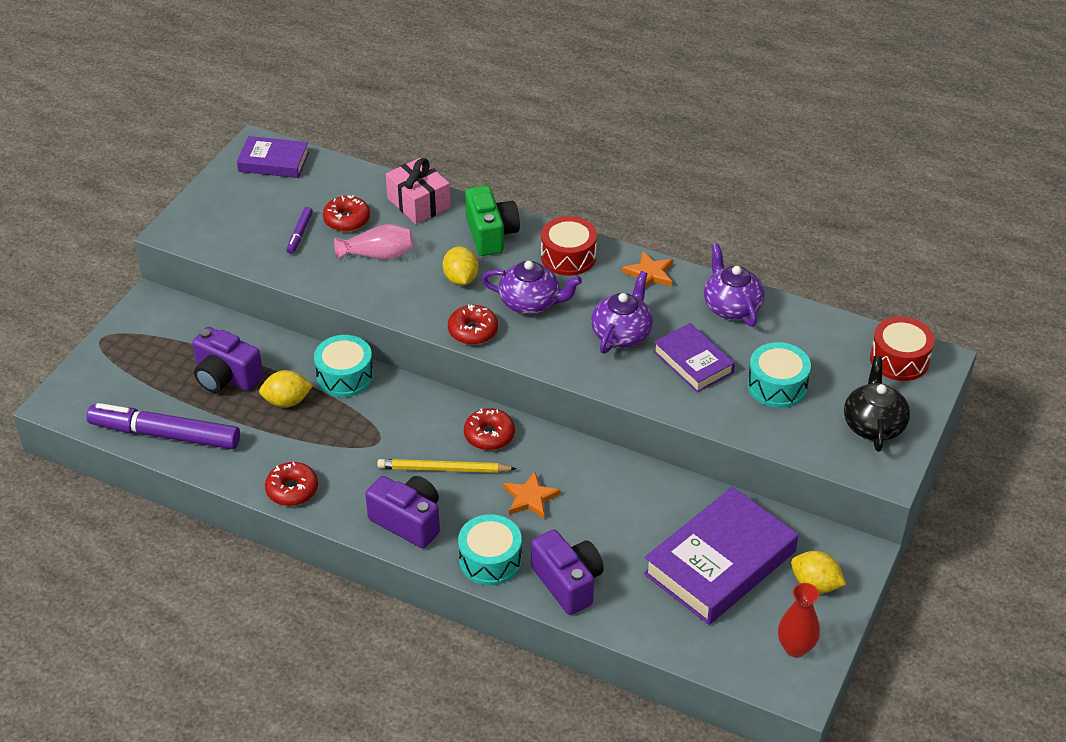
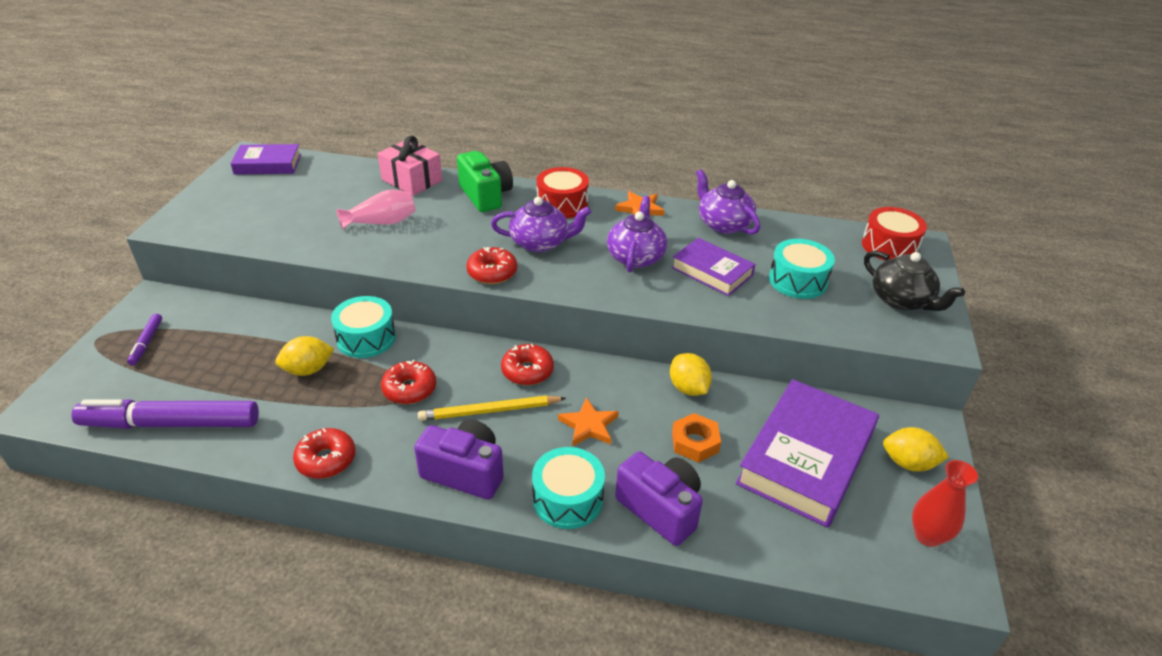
camera: 15 degrees left, 5 degrees down
purple camera [192,327,263,393] -> none
purple marker [287,207,313,254] -> purple marker moved to [127,313,162,365]
red donut [323,195,370,232] -> red donut moved to [381,360,436,404]
yellow lemon [443,246,479,286] -> yellow lemon moved to [670,353,712,396]
black teapot [844,356,910,452] -> black teapot turned 150 degrees clockwise [864,251,965,311]
none -> orange nut [672,413,721,463]

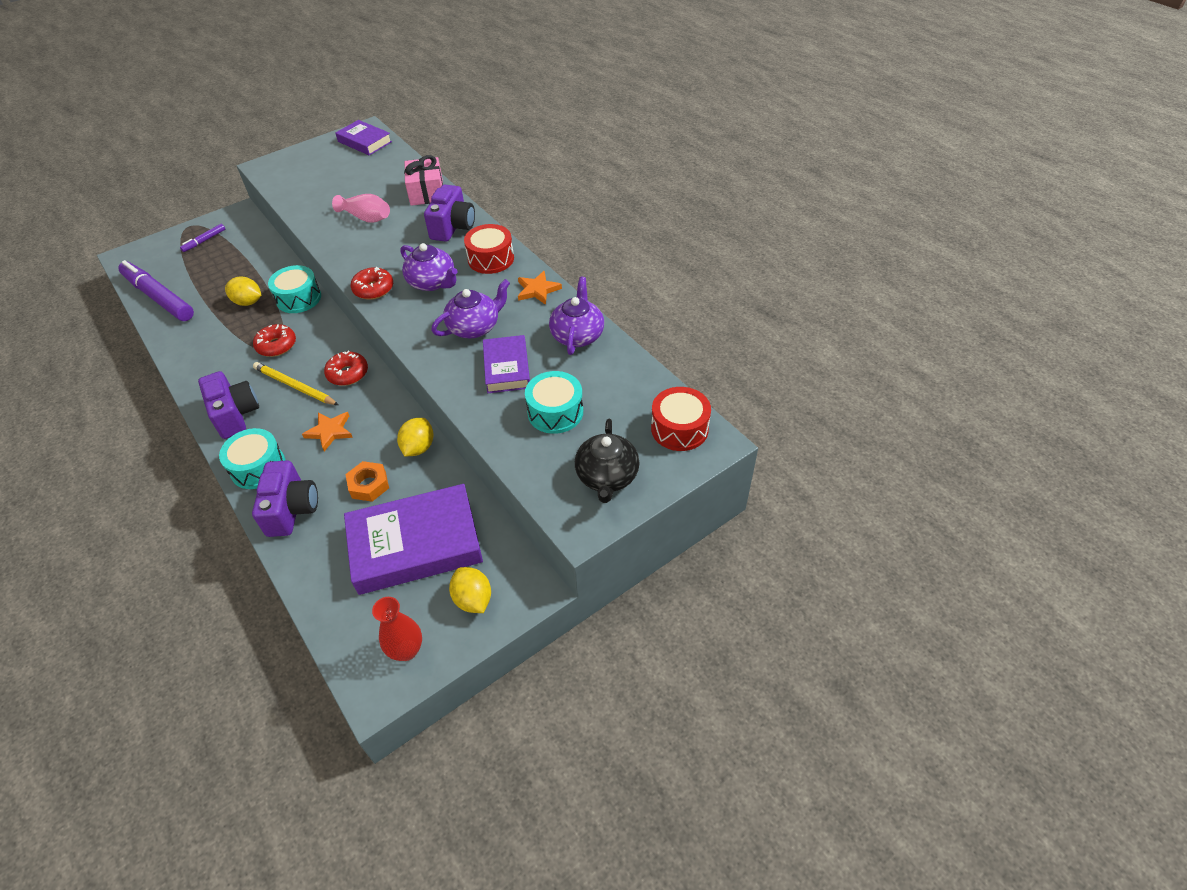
camera: 45 degrees right, 10 degrees up
red donut [293,428,356,479] -> none
green camera [457,151,513,212] -> purple camera [424,185,475,242]

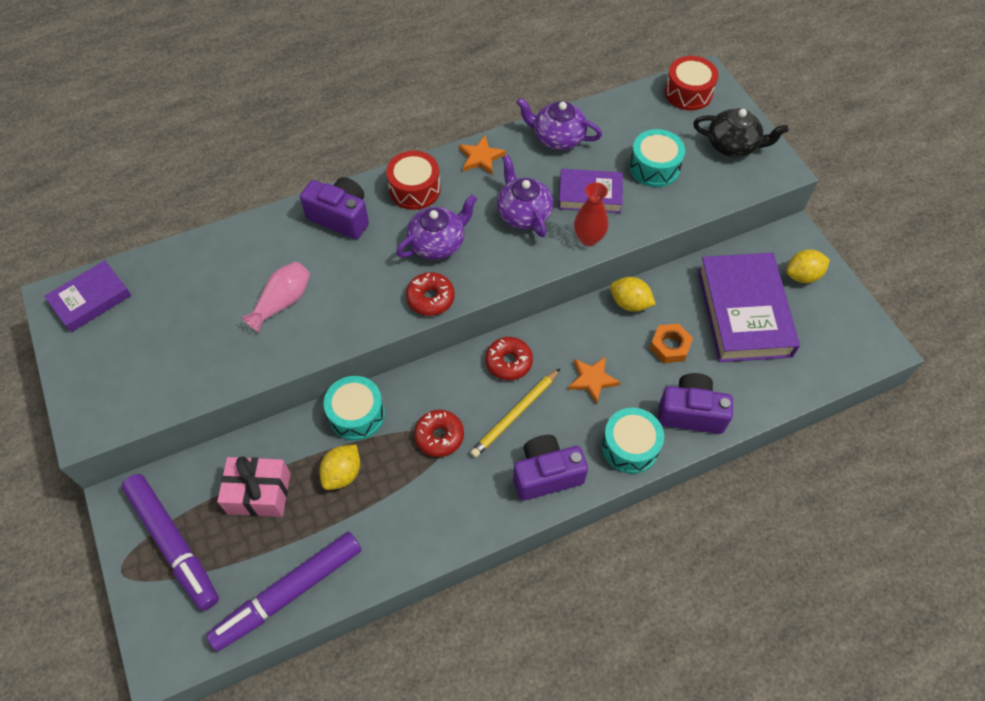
camera: 80 degrees left, 10 degrees up
purple marker [180,224,225,252] -> purple marker [121,474,219,611], size x2.25
red vase [372,597,422,661] -> red vase moved to [574,182,608,246]
pink gift [404,155,443,206] -> pink gift moved to [217,457,291,517]

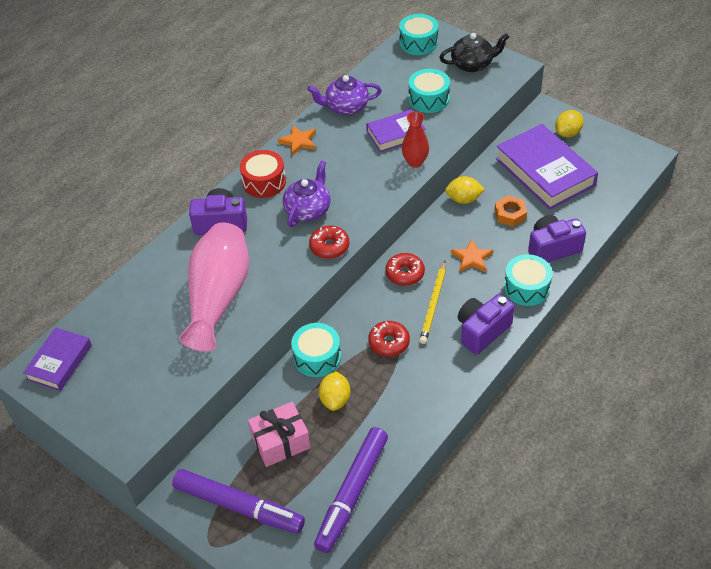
camera: 25 degrees left, 10 degrees down
pink vase [242,261,310,332] -> pink vase [179,222,249,352], size x1.95
purple teapot [497,155,553,237] -> none
red drum [665,56,718,111] -> turquoise drum [399,14,438,55]

